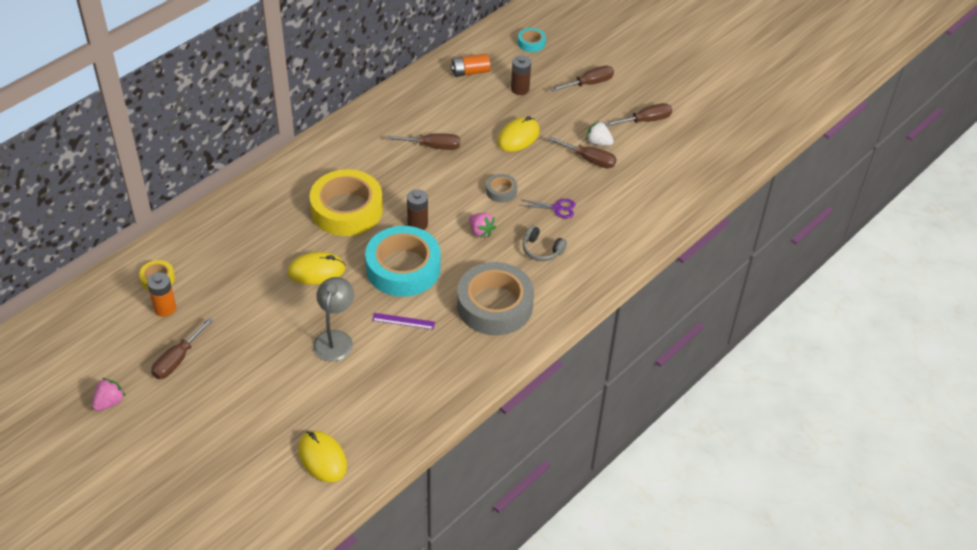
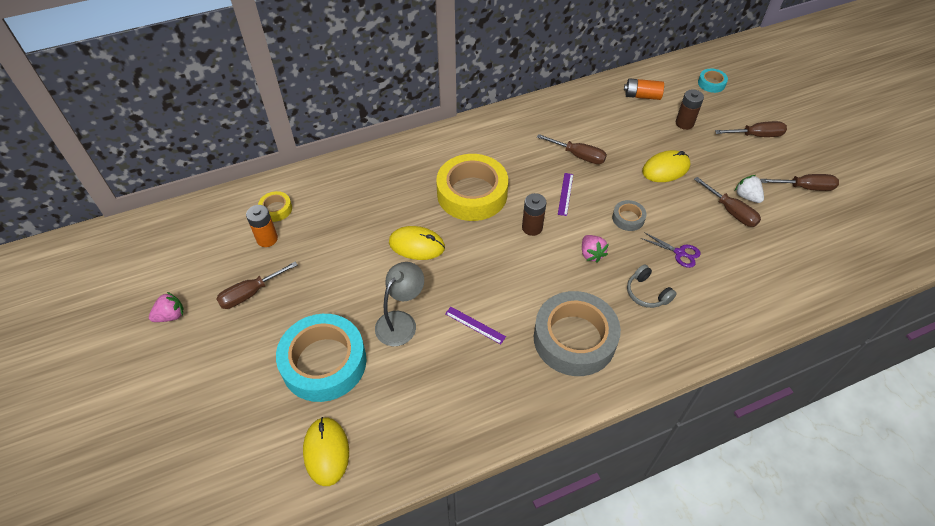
camera: 25 degrees right, 5 degrees up
turquoise tape [365,226,441,297] -> turquoise tape moved to [276,314,366,402]
none -> purple ruler [558,173,573,216]

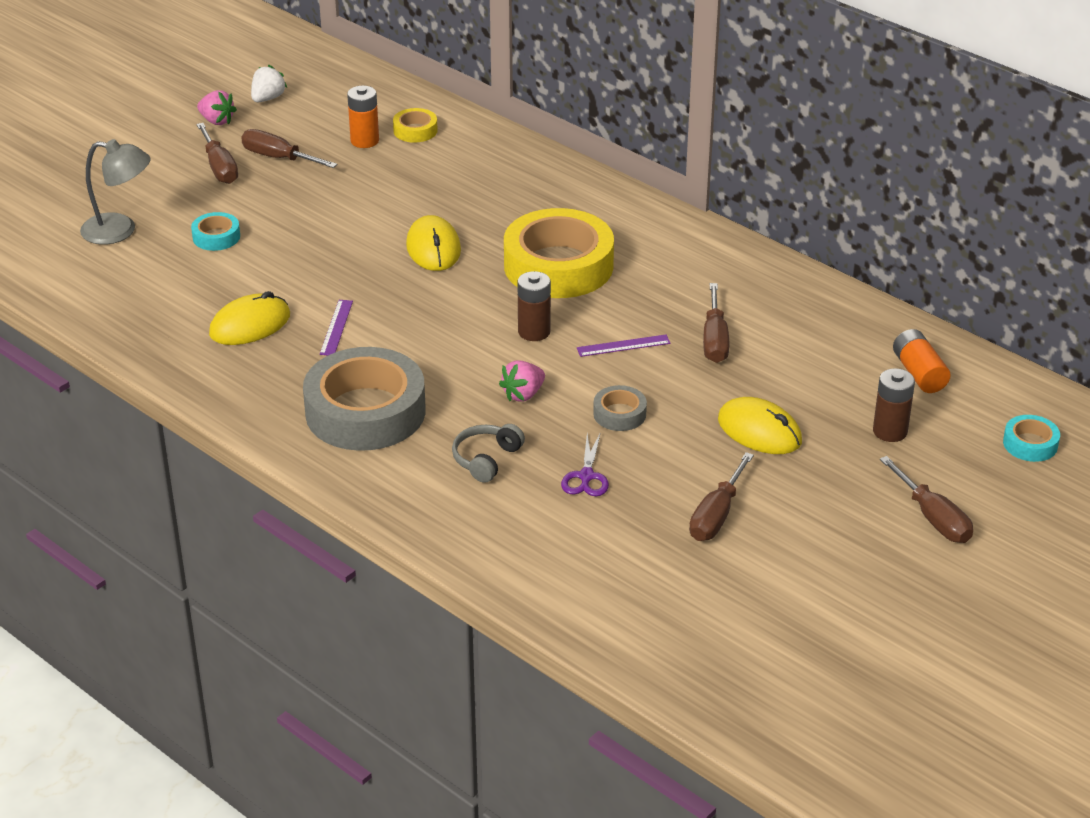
camera: 65 degrees right, 15 degrees down
turquoise tape [276,314,366,402] -> turquoise tape [191,212,240,251], size x0.44
yellow mouse [303,417,349,486] -> yellow mouse moved to [209,291,290,345]
grey lamp [375,262,424,346] -> grey lamp moved to [80,139,151,245]
white strawberry [735,175,764,203] -> white strawberry moved to [251,65,287,102]
brown screwdriver [760,174,839,191] -> brown screwdriver moved to [196,123,238,184]

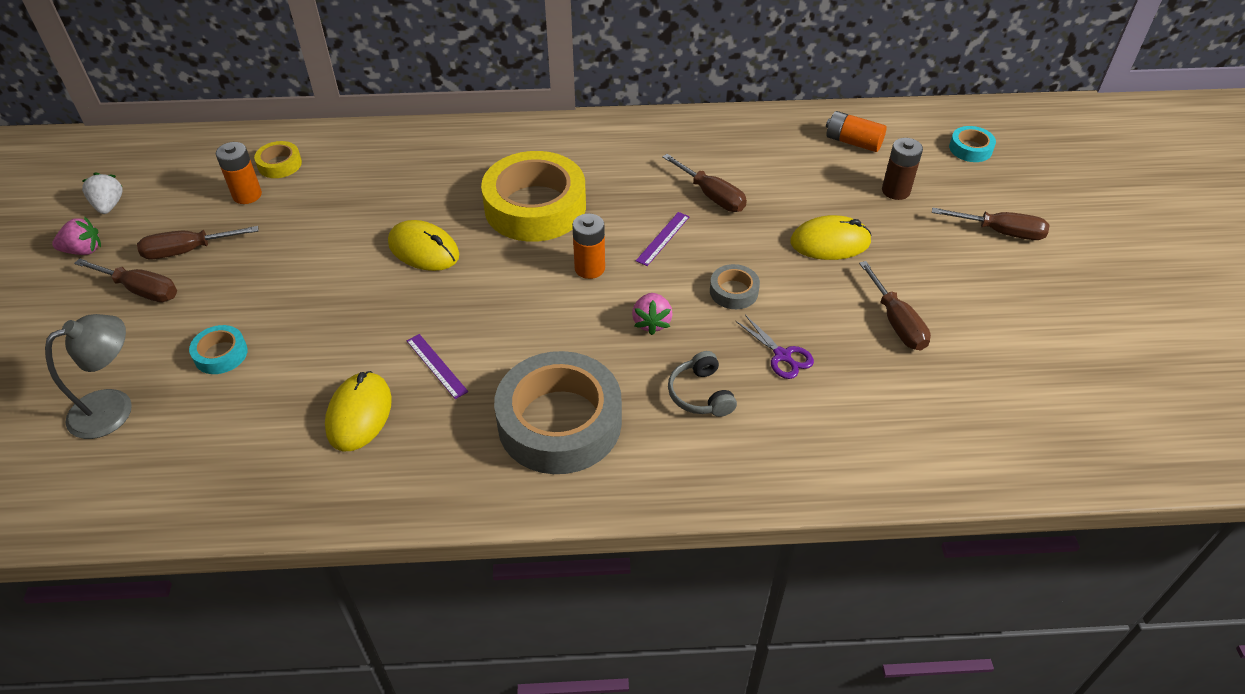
camera: 45 degrees left, 10 degrees up
brown battery [517,271,551,341] -> orange battery [572,213,605,279]

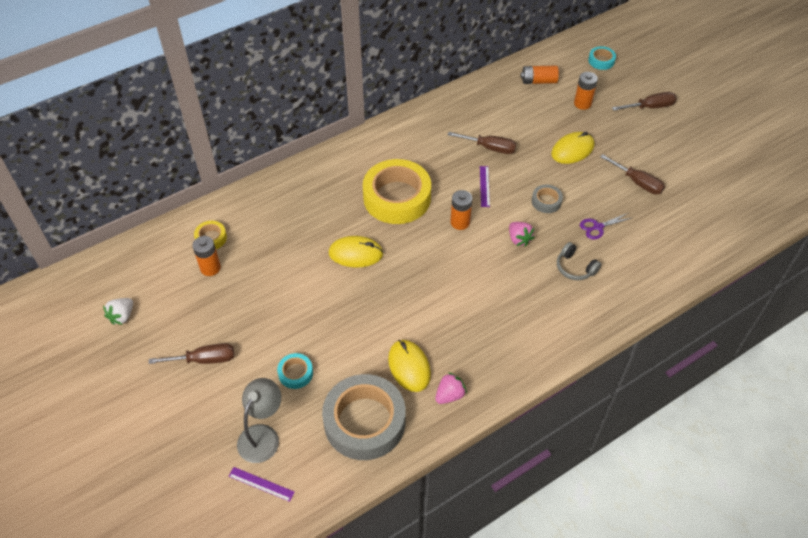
camera: 30 degrees left, 5 degrees up
pink strawberry [52,217,101,255] -> pink strawberry moved to [435,372,467,404]
white strawberry [82,172,123,214] -> white strawberry turned 105 degrees counterclockwise [103,298,133,325]
brown screwdriver [137,226,258,259] -> none
purple ruler [407,334,468,399] -> purple ruler moved to [228,467,295,502]
grey tape [494,351,622,474] -> grey tape moved to [322,374,406,460]
purple scissors [735,315,814,379] -> purple scissors turned 135 degrees clockwise [580,213,631,239]
brown battery [882,138,923,200] -> orange battery [574,72,598,110]

